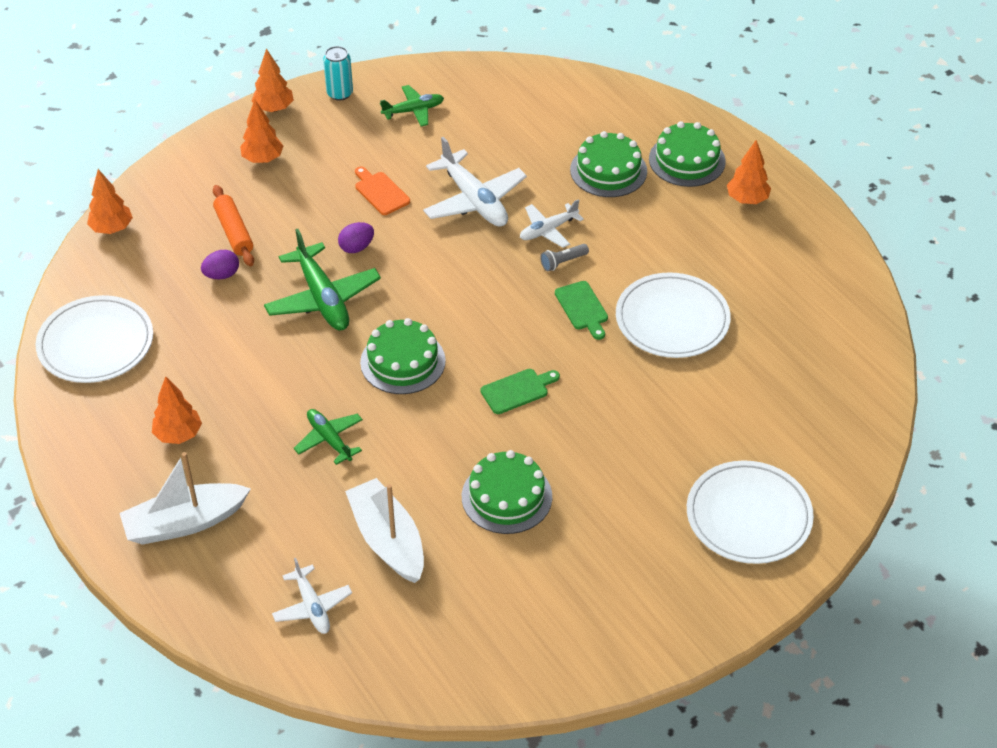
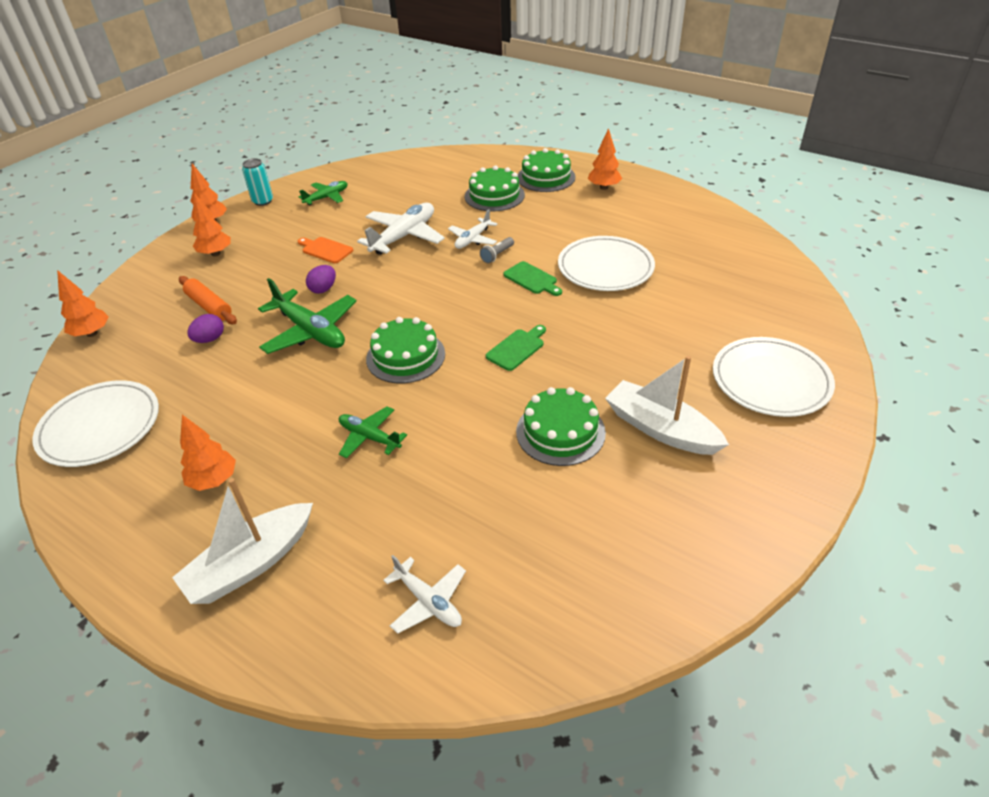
camera: 20 degrees left, 5 degrees down
white boat [345,478,424,583] -> white boat moved to [605,356,729,455]
white plane [423,137,527,227] -> white plane turned 90 degrees counterclockwise [357,203,445,255]

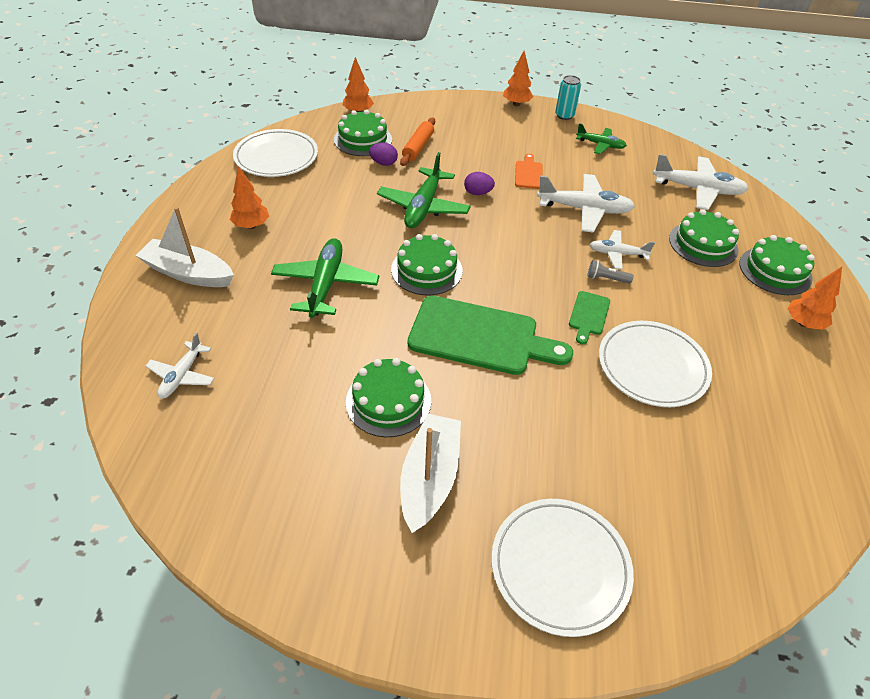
camera: 60 degrees right, 5 degrees up
orange tree [192,193,231,256] -> none
green plane [339,406,407,458] -> green plane [271,238,379,318], size x1.69
green cutting board [486,325,546,371] -> green cutting board [408,296,573,375], size x2.18
none -> green cake [334,110,392,156]
none -> white plane [653,154,749,210]

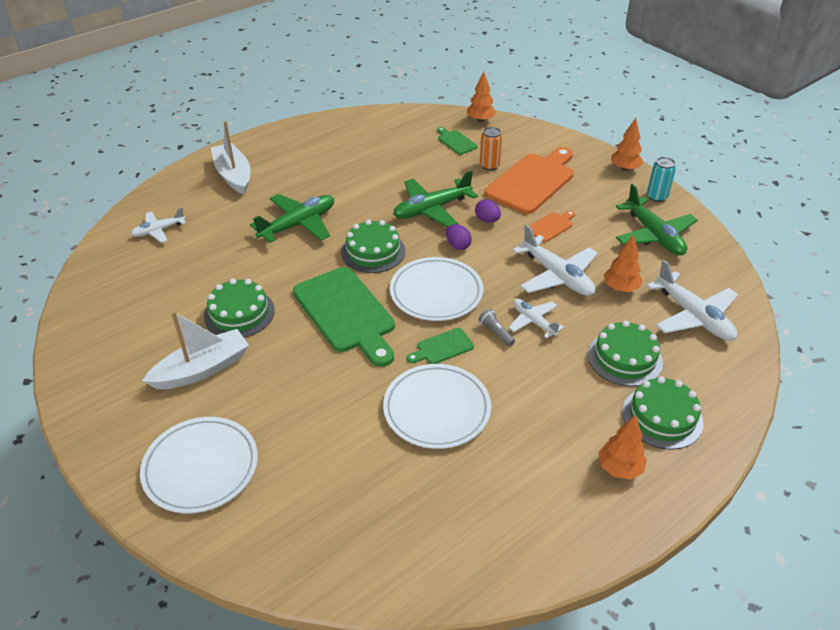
camera: 45 degrees right, 5 degrees down
orange tree [230,166,269,229] -> orange tree moved to [604,234,643,292]
white plate [233,129,318,177] -> white plate moved to [390,257,483,321]
green cake [334,110,392,156] -> green cutting board [437,127,477,155]
purple egg [369,143,398,166] -> purple egg moved to [446,224,472,250]
orange rolling pin [400,118,435,166] -> orange can [480,127,502,170]
green plane [576,123,627,154] -> green plane [616,184,698,256], size x1.69
none -> orange cutting board [485,147,574,214]

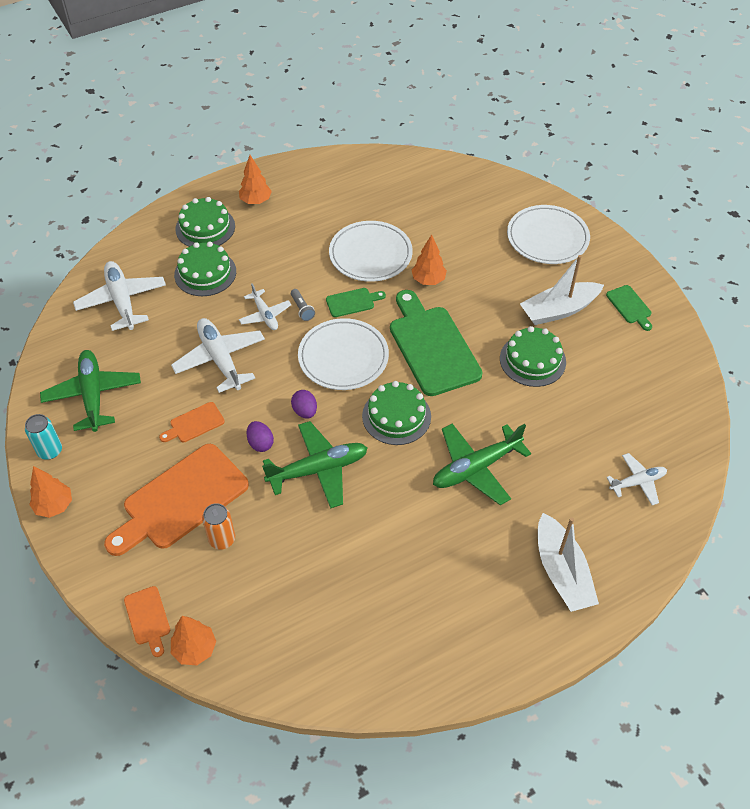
camera: 170 degrees left, 10 degrees up
green cutting board [437,127,477,155] -> green cutting board moved to [606,285,652,331]
orange tree [604,234,643,292] -> orange tree moved to [412,234,447,285]
none -> orange cutting board [124,586,170,657]

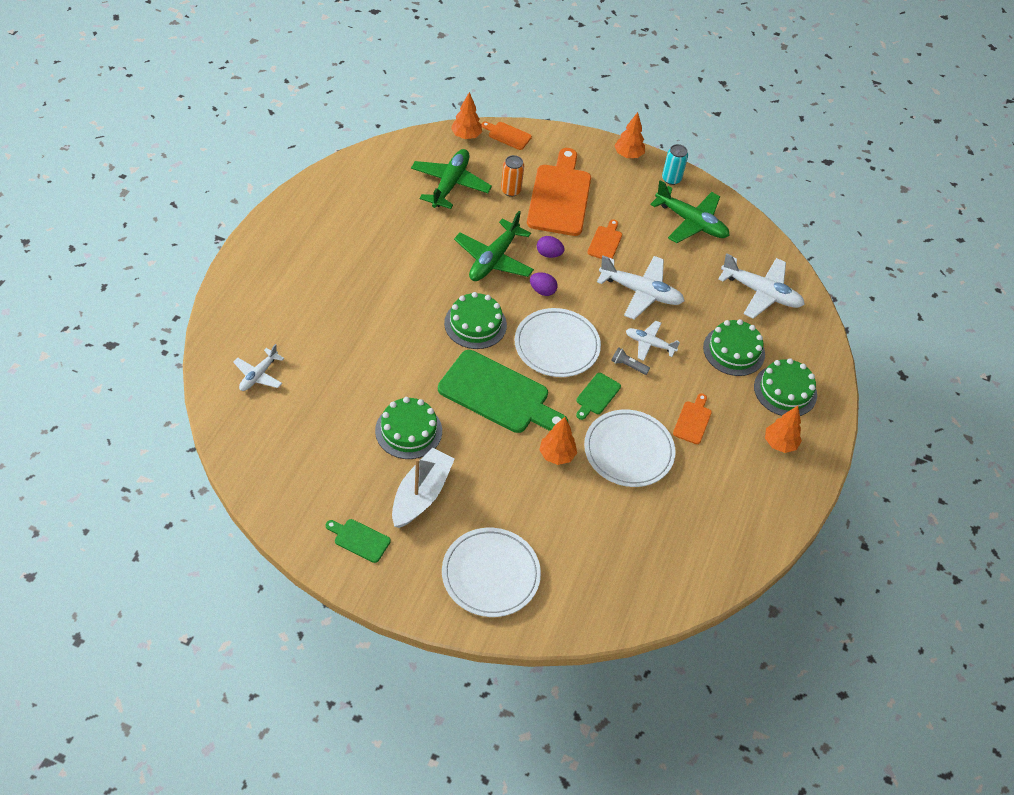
camera: 135 degrees right, 0 degrees up
green plane [433,424,531,505] -> green plane moved to [411,149,492,209]
white boat [538,513,599,612] -> none
none -> orange cutting board [673,393,712,444]

